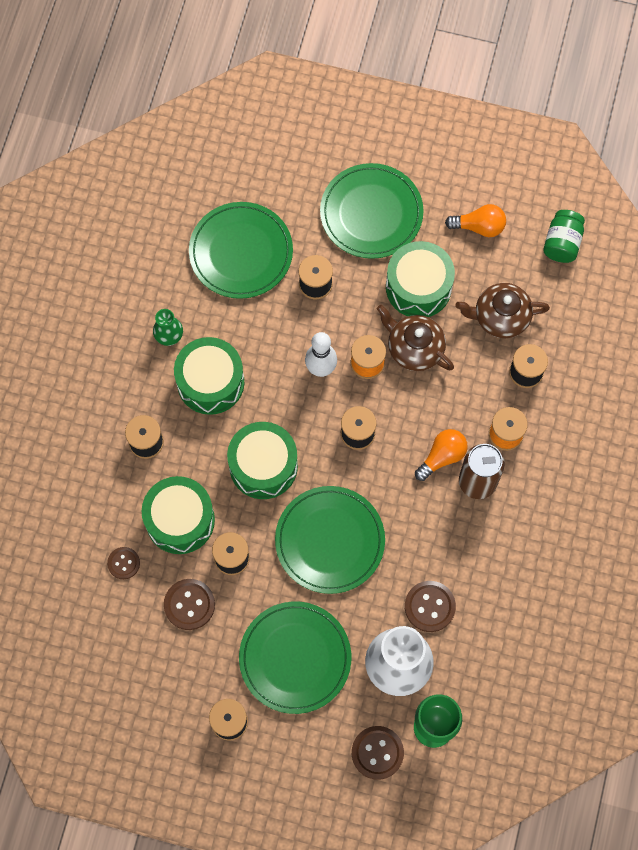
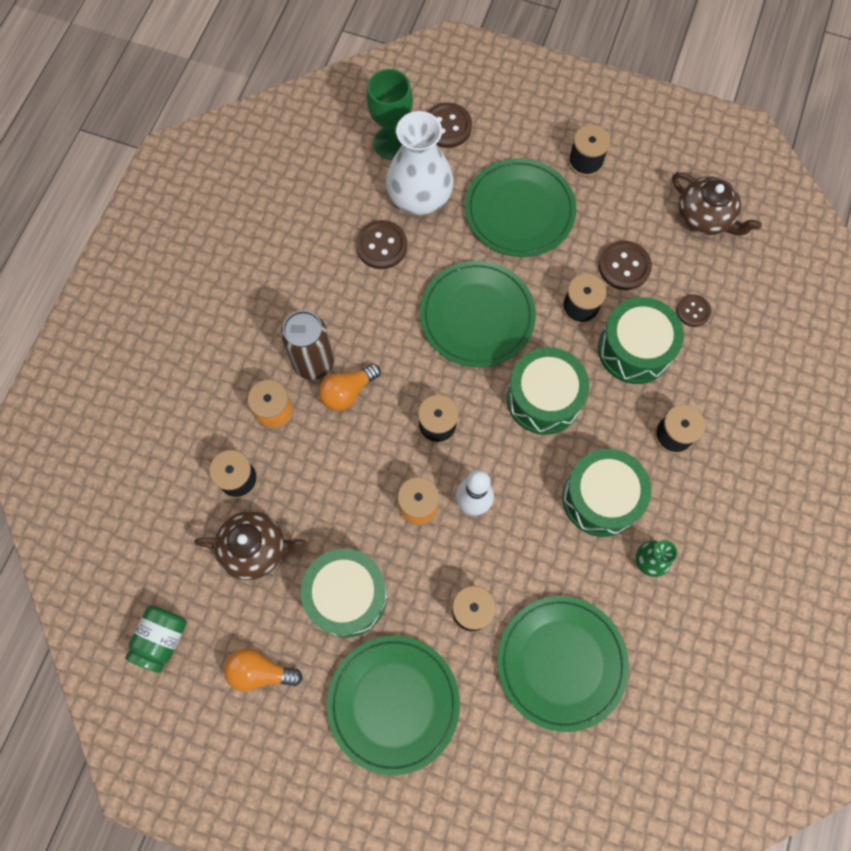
camera: 175 degrees left, 0 degrees up
brown teapot [377,305,454,371] -> brown teapot moved to [672,172,762,235]

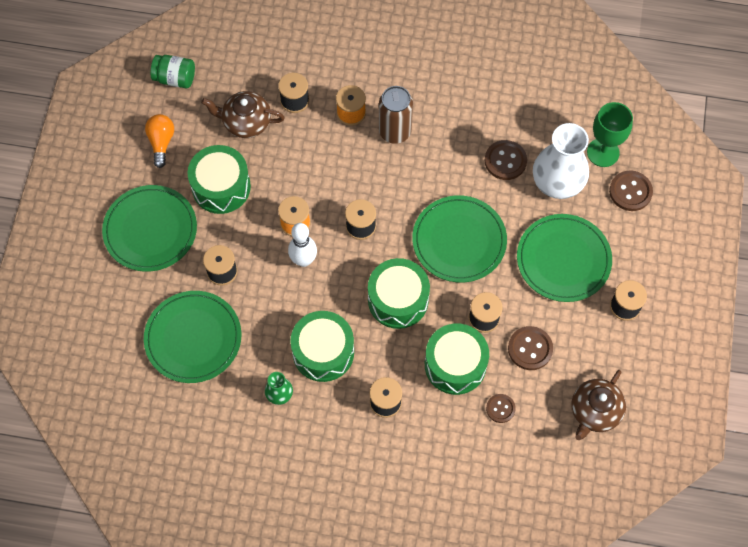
camera: 80 degrees right, 5 degrees down
brown teapot [194,511,307,580] -> brown teapot turned 105 degrees clockwise [201,91,285,138]
orange light bulb [319,364,381,411] -> none

